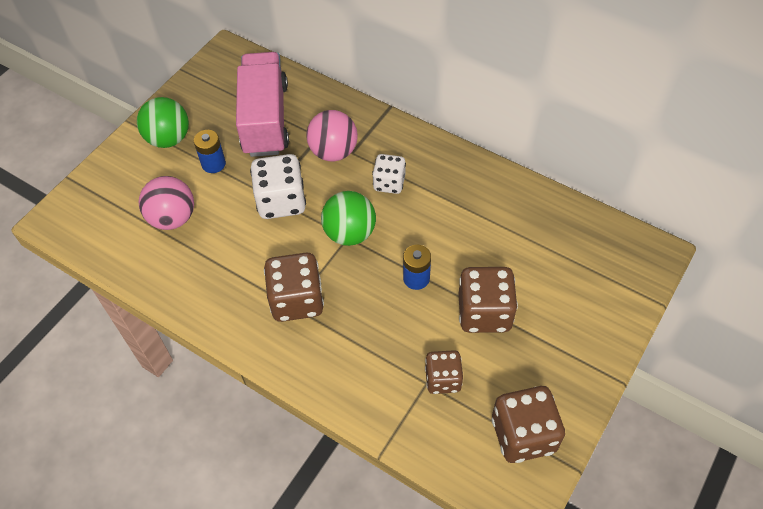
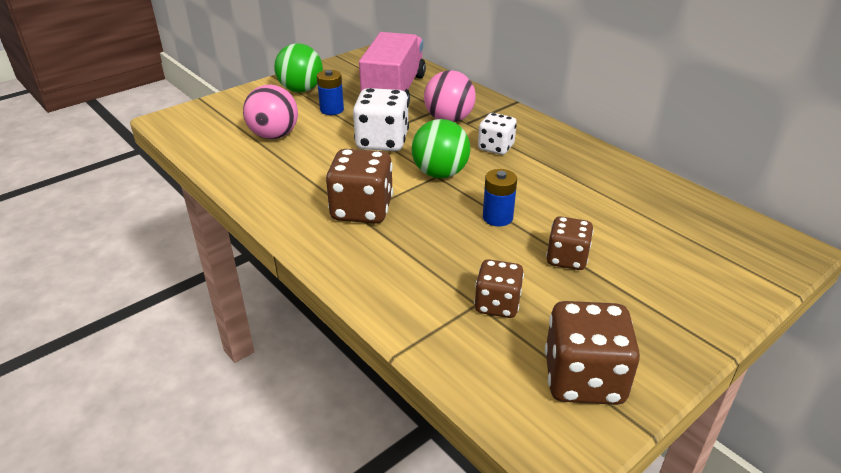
camera: 15 degrees right, 20 degrees down
brown dice [458,267,518,333] -> brown dice [546,216,593,270], size x0.63

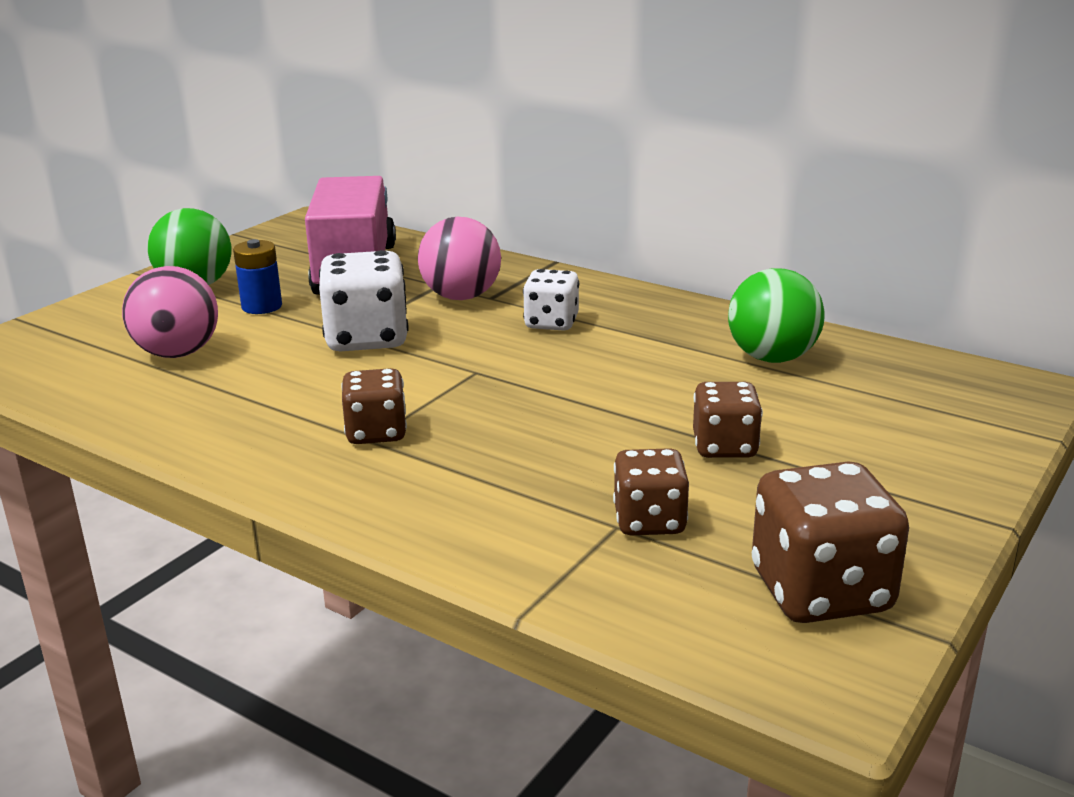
camera: 15 degrees left, 10 degrees down
brown dice [326,149,393,224] -> brown dice [341,368,407,444], size x0.63
green ball [411,119,470,178] -> green ball moved to [728,268,825,363]
blue battery [483,169,517,226] -> none

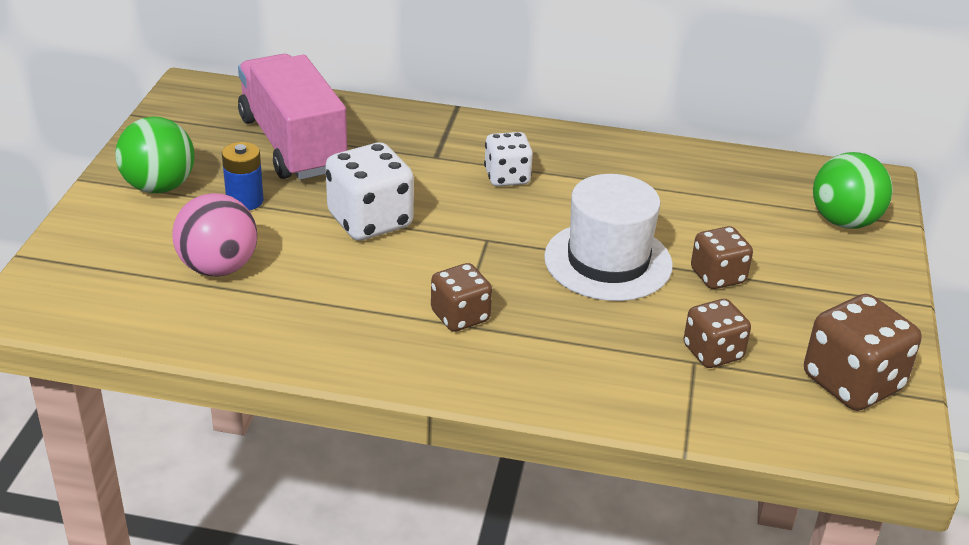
camera: 25 degrees left, 10 degrees up
pink ball [418,217,501,300] -> none
green ball [728,268,825,363] -> green ball moved to [813,152,893,229]
none -> white hat [544,174,673,301]

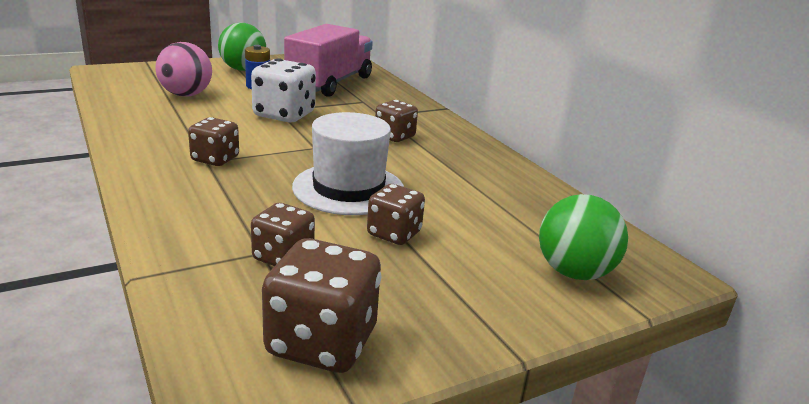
camera: 50 degrees right, 10 degrees down
white dice [484,132,533,186] -> brown dice [375,100,418,142]

